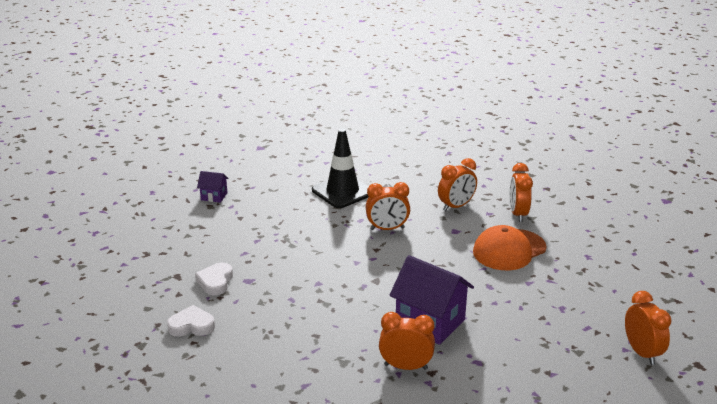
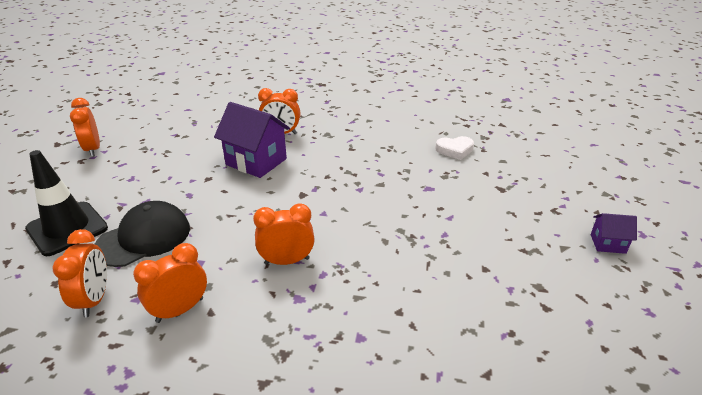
camera: 175 degrees right, 5 degrees up
white heart [195,262,233,295] -> none
purple house [197,171,229,203] -> purple house moved to [591,213,637,254]
black traffic cone [312,129,369,208] -> black traffic cone moved to [25,150,108,256]
orange cap [473,225,546,270] -> black cap [95,201,190,267]

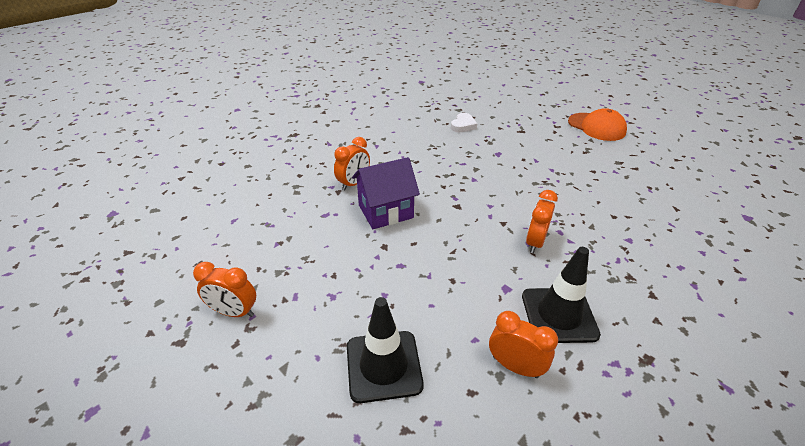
camera: 55 degrees left, 5 degrees up
black cap [95,201,190,267] -> none
orange clock [133,243,207,323] -> black traffic cone [522,247,601,343]
purple house [591,213,637,254] -> orange cap [568,108,627,141]

